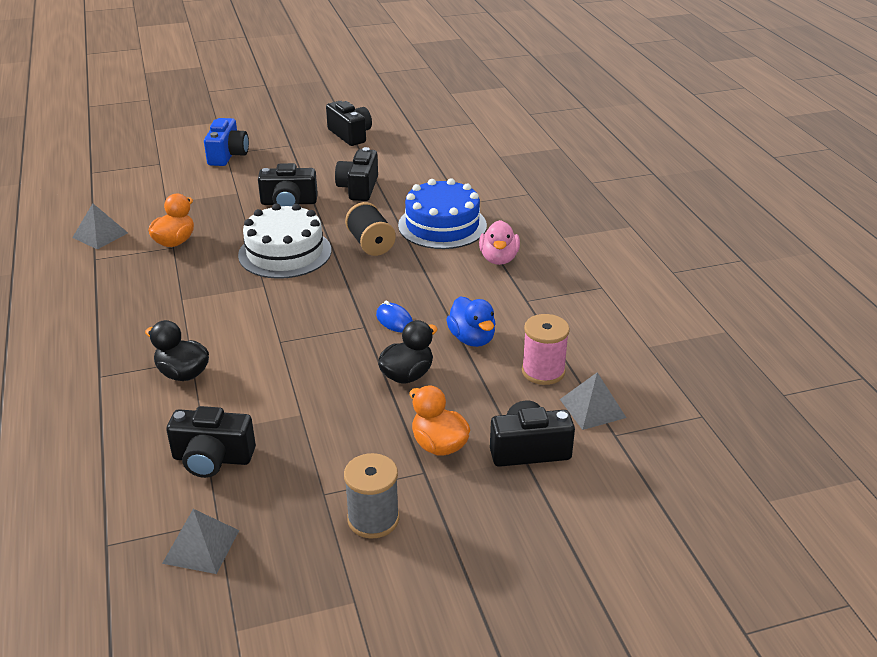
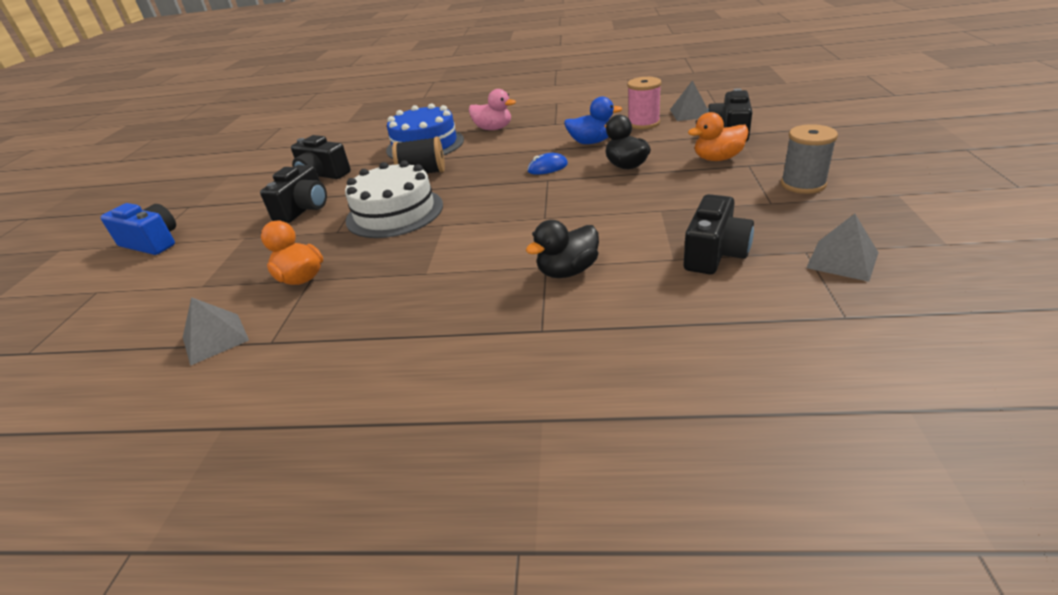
camera: 65 degrees left, 0 degrees up
black camera [326,101,372,146] -> none

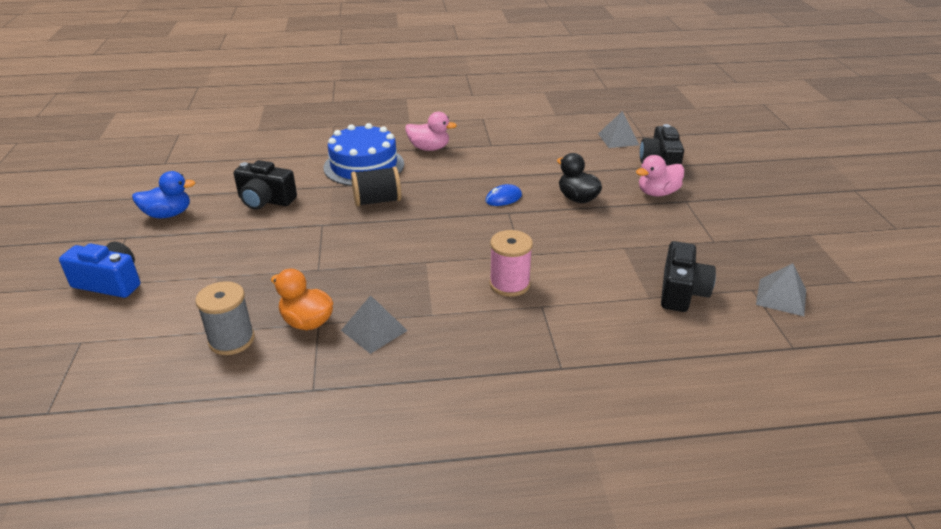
camera: 15 degrees left, 0 degrees up
grey pyramid [183,297,249,366] -> grey pyramid moved to [341,295,408,354]
black camera [260,165,327,223] -> none
white cake [345,161,443,238] -> none
black duck [526,220,599,278] -> none
blue duck [564,96,622,144] -> blue duck moved to [132,171,195,218]
pink spool [627,77,661,129] -> pink spool moved to [489,230,533,297]
orange duck [688,112,749,161] -> pink duck [636,155,684,197]
grey spool [781,124,838,194] -> grey spool moved to [195,281,255,355]

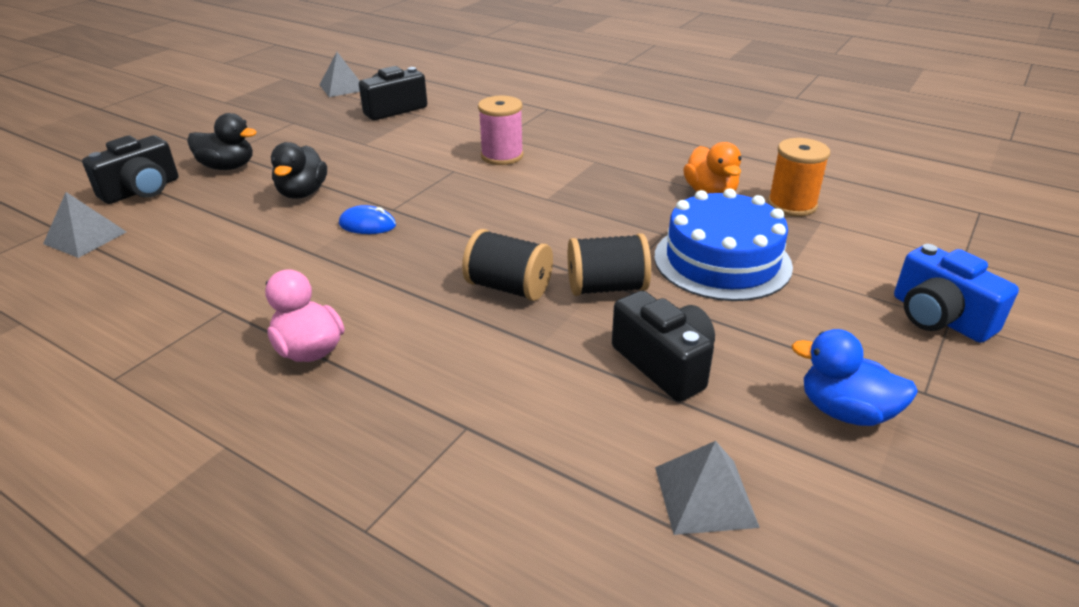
camera: 140 degrees left, 0 degrees up
grey spool [195,281,255,355] -> orange spool [768,138,830,216]
blue cake [324,123,404,186] -> blue cake moved to [654,189,793,301]
grey pyramid [341,295,408,354] -> grey pyramid moved to [655,441,760,535]
pink duck [636,155,684,197] -> black duck [187,113,257,170]
none -> black spool [568,233,651,296]

